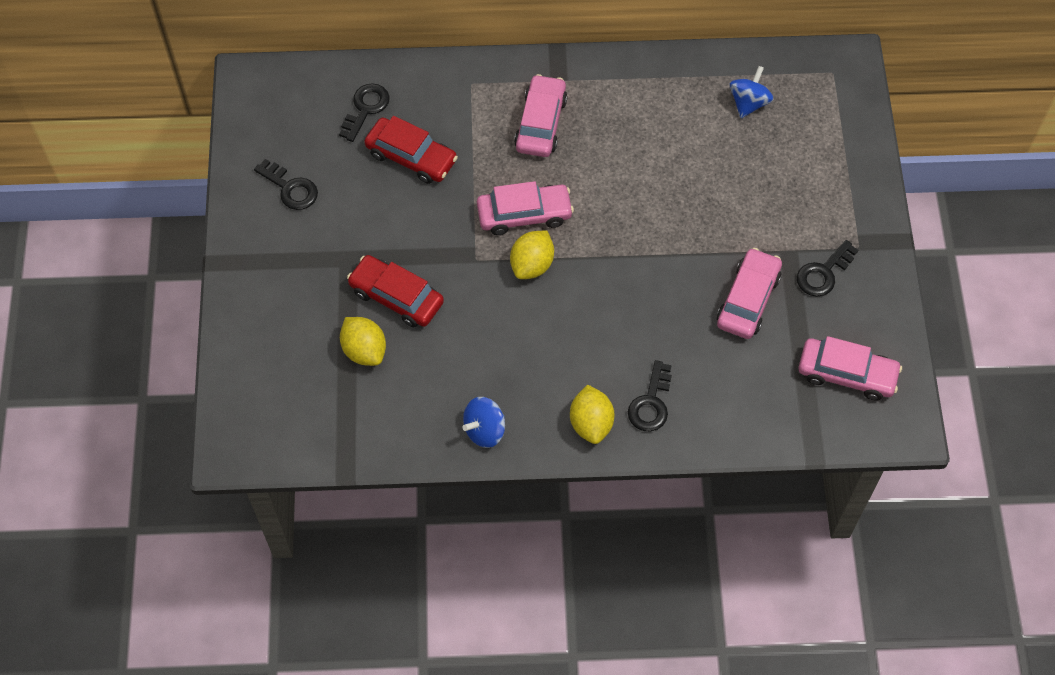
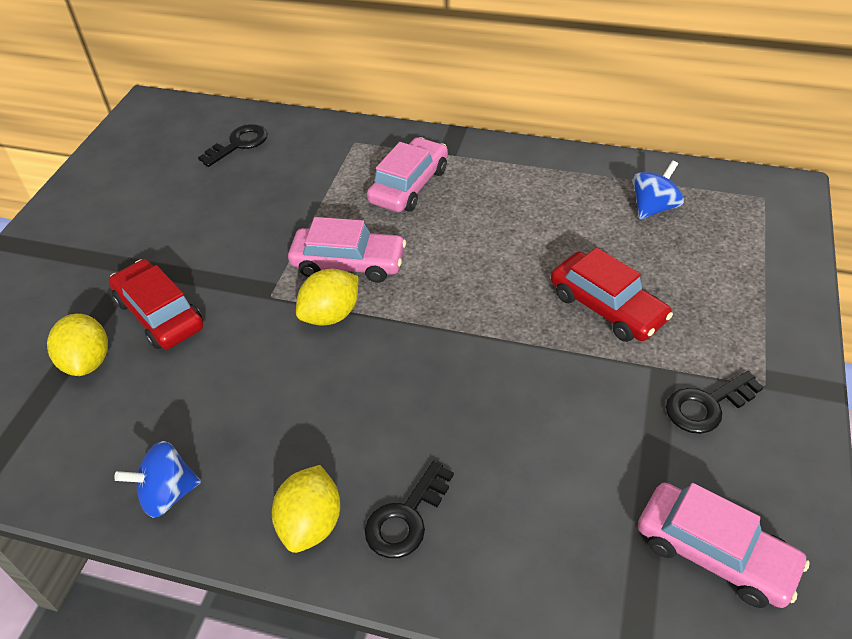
camera: 20 degrees right, 15 degrees down
black key [254,159,318,210] -> none
red car [364,116,458,184] -> red car moved to [551,247,673,342]
pink car [717,248,782,339] -> none

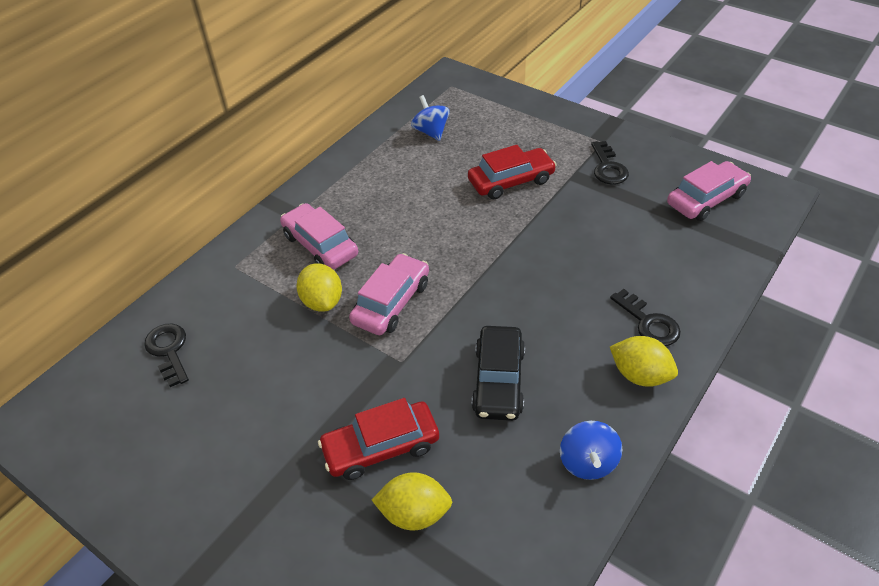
camera: 70 degrees left, 0 degrees up
yellow lemon [296,268,359,326] -> yellow lemon moved to [296,263,342,312]
none -> black car [472,326,525,421]

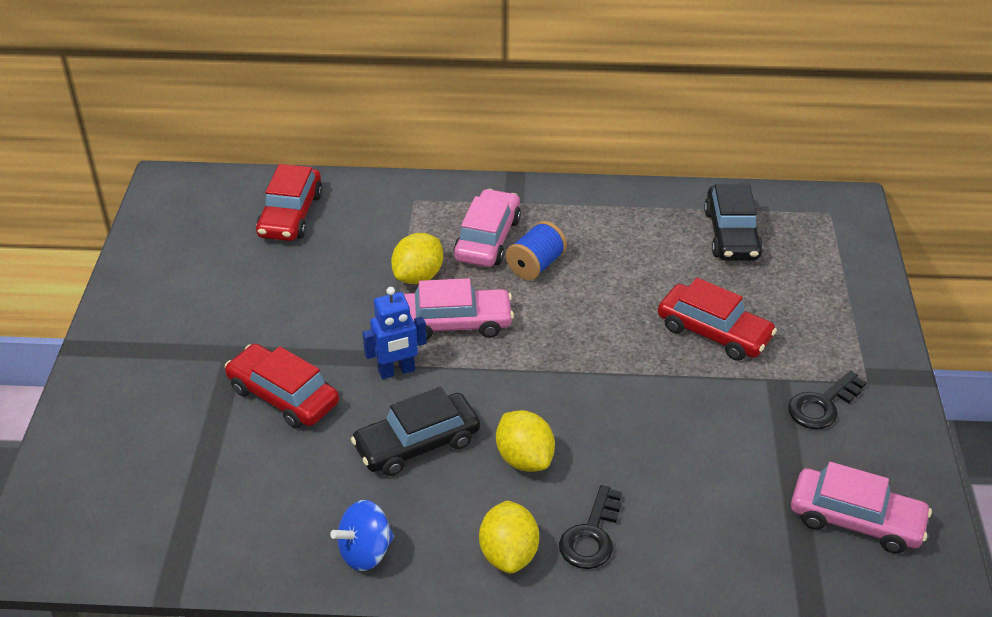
camera: 55 degrees right, 5 degrees down
black key [144,324,189,387] -> red car [256,164,323,241]
yellow lemon [372,472,452,531] -> yellow lemon moved to [496,410,555,472]
blue spinning top [411,95,450,141] -> black car [704,184,763,261]
none -> blue robot [362,287,427,379]
none -> blue spool [506,221,567,280]

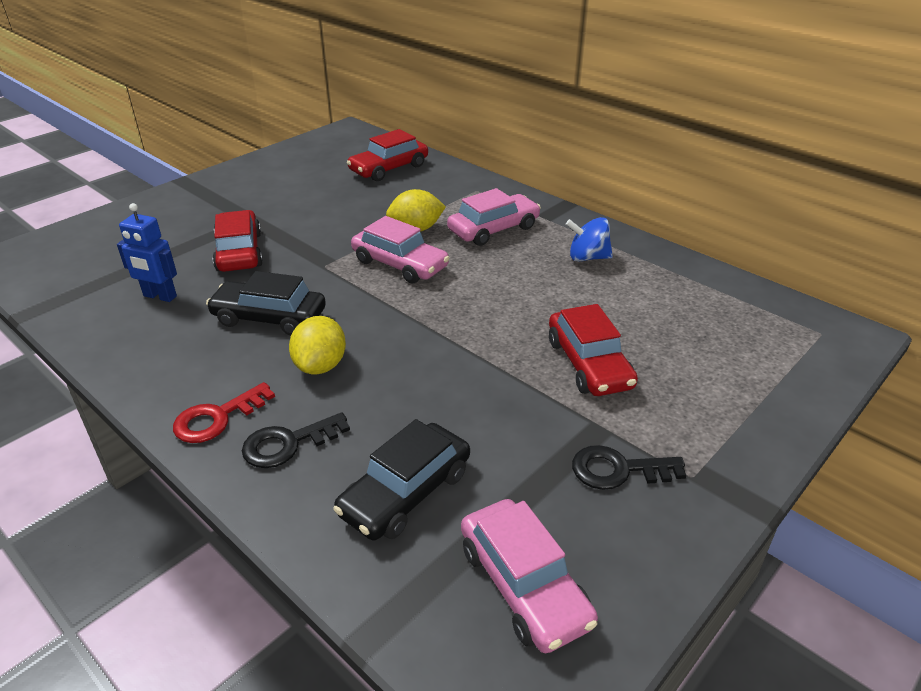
camera: 40 degrees right, 5 degrees down
blue spinning top [330,500,394,571] -> blue spinning top moved to [566,217,613,262]
blue robot [362,287,427,379] -> blue robot moved to [117,203,177,302]
yellow lemon [479,500,539,573] -> red key [173,382,275,443]
blue spool [506,221,567,280] -> none
black car [704,184,763,261] -> black car moved to [333,419,470,540]

